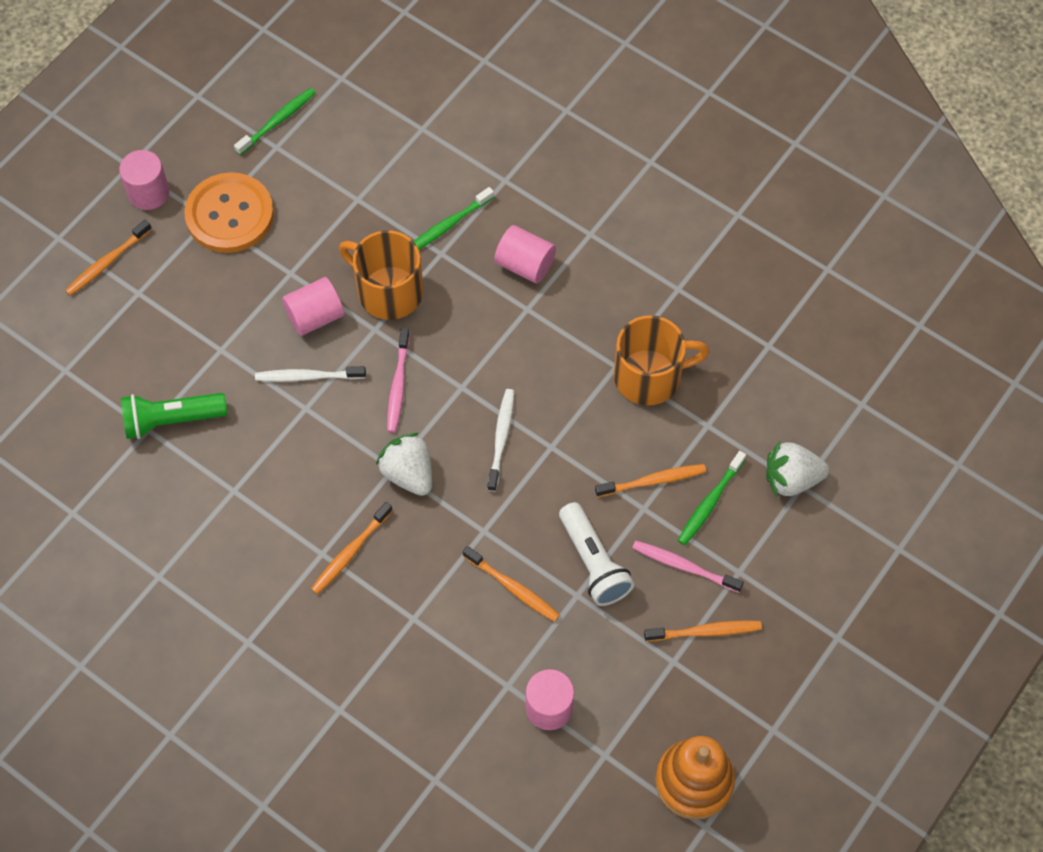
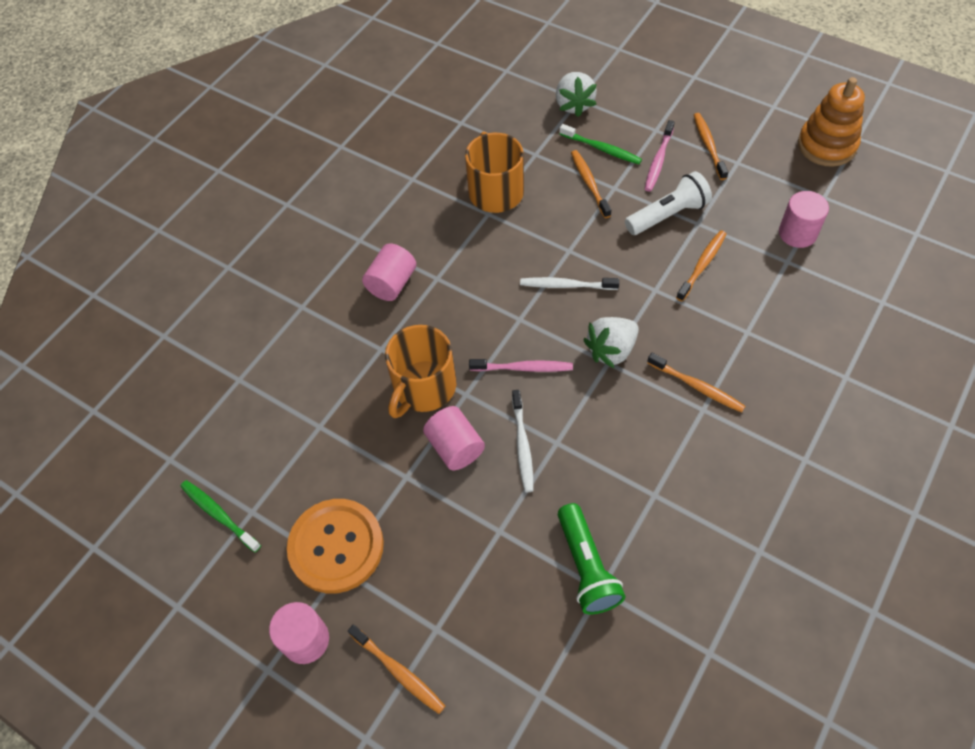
camera: 90 degrees left, 5 degrees down
green toothbrush [414,187,494,249] -> none

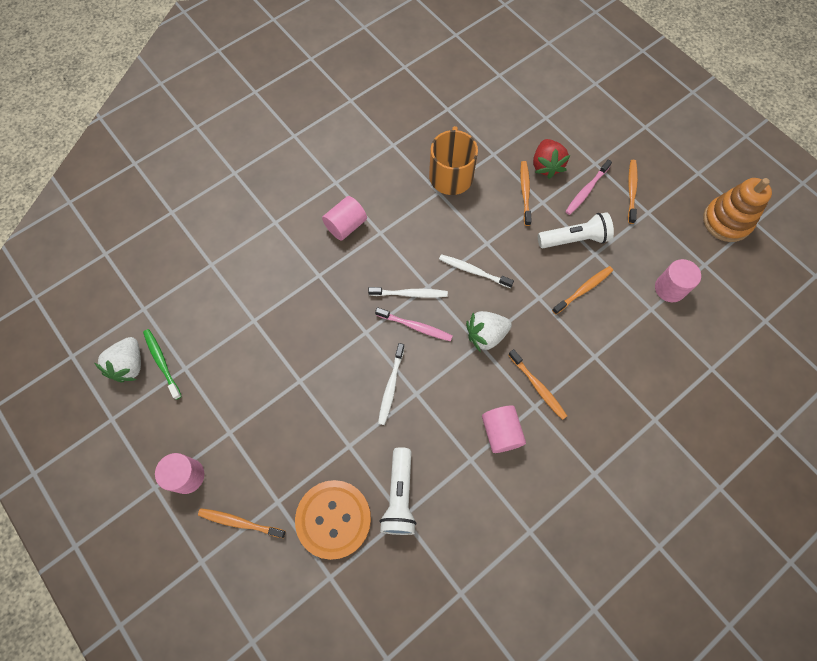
camera: 15 degrees right, 10 degrees up
orange button [287,499,384,594] -> orange button moved to [295,480,371,560]
orange toothbrush [348,624,445,714] -> orange toothbrush turned 135 degrees clockwise [198,508,286,538]
orange mug [385,325,456,418] -> none
pink cylinder [423,406,485,470] -> pink cylinder moved to [482,406,526,453]
white strawberry [556,72,597,117] -> white strawberry moved to [94,337,141,383]
green flashlight [558,503,626,615] -> white flashlight [380,447,417,535]
green toothbrush [560,124,642,164] -> red strawberry [533,139,570,179]
none -> white toothbrush [368,287,448,298]

